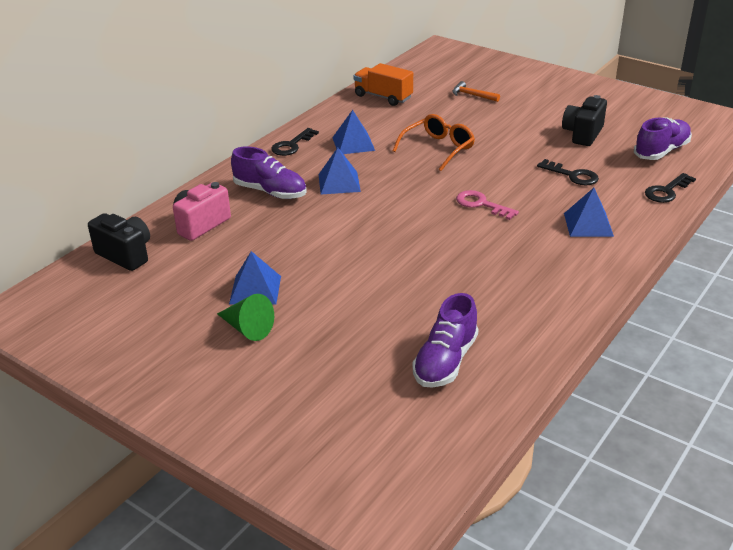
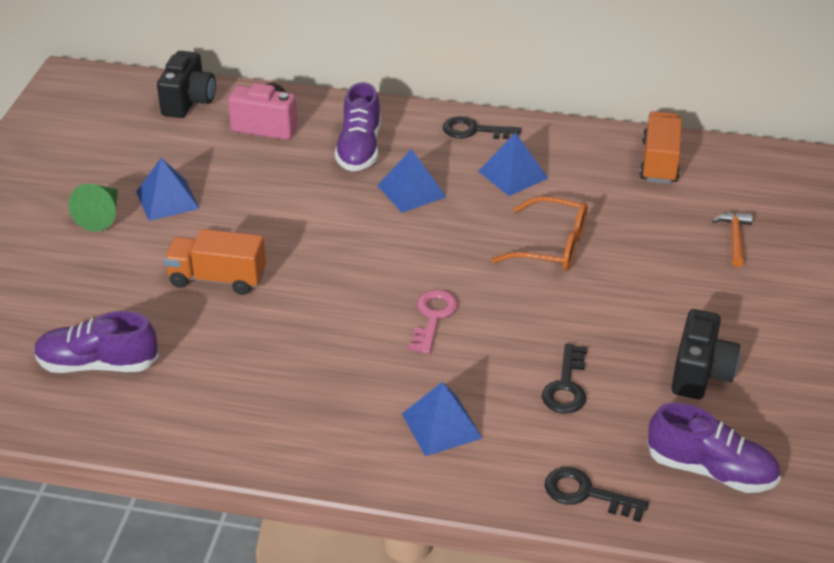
camera: 65 degrees right, 5 degrees up
black camera [562,95,607,146] -> black camera turned 105 degrees clockwise [671,309,740,399]
none -> orange truck [164,229,266,295]

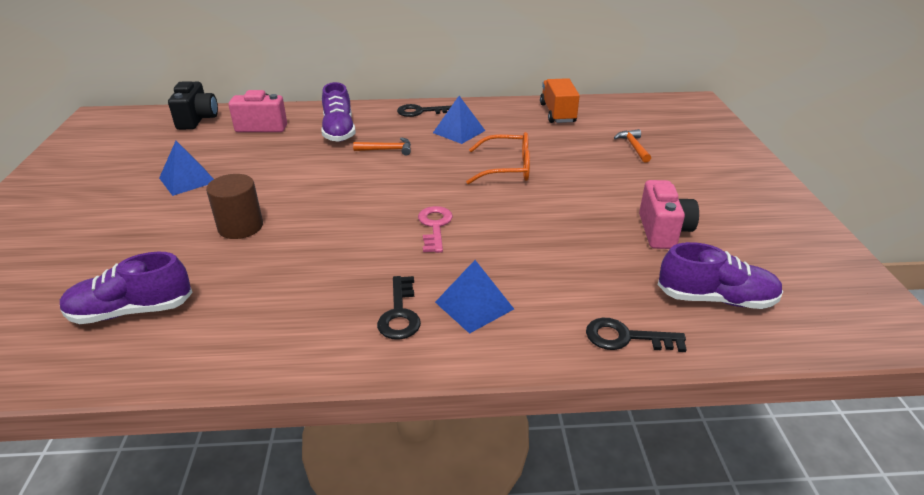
camera: 15 degrees left, 5 degrees down
green cone [69,184,118,232] -> none
orange truck [164,229,266,295] -> brown cylinder [206,174,263,239]
blue pyramid [377,149,446,213] -> orange hammer [353,137,411,156]
black key [542,343,587,413] -> black key moved to [377,276,421,340]
black camera [671,309,740,399] -> pink camera [639,180,699,249]

